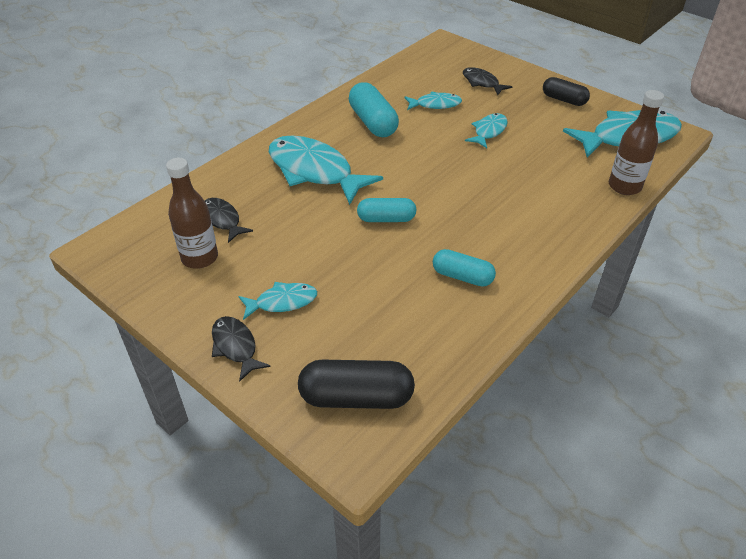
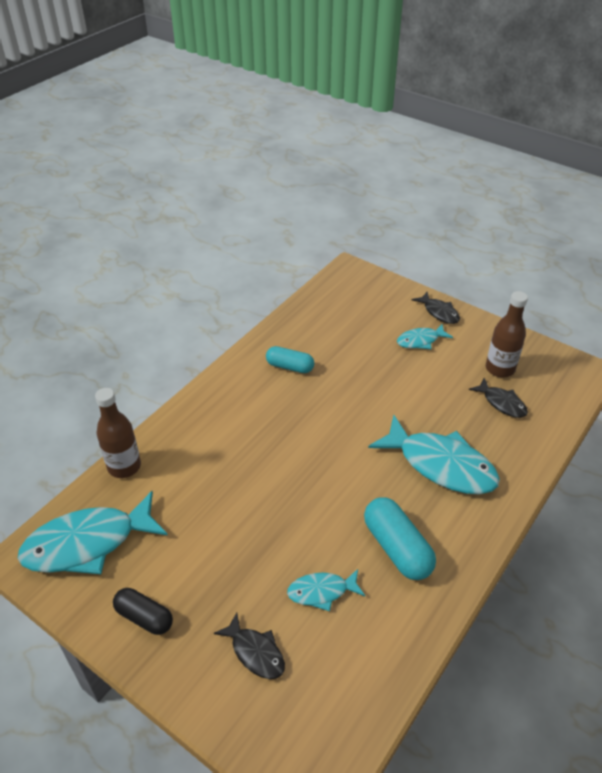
camera: 175 degrees right, 0 degrees up
black capsule [298,360,415,409] -> none
turquoise capsule [357,198,416,222] -> none
turquoise fish [465,113,508,148] -> none

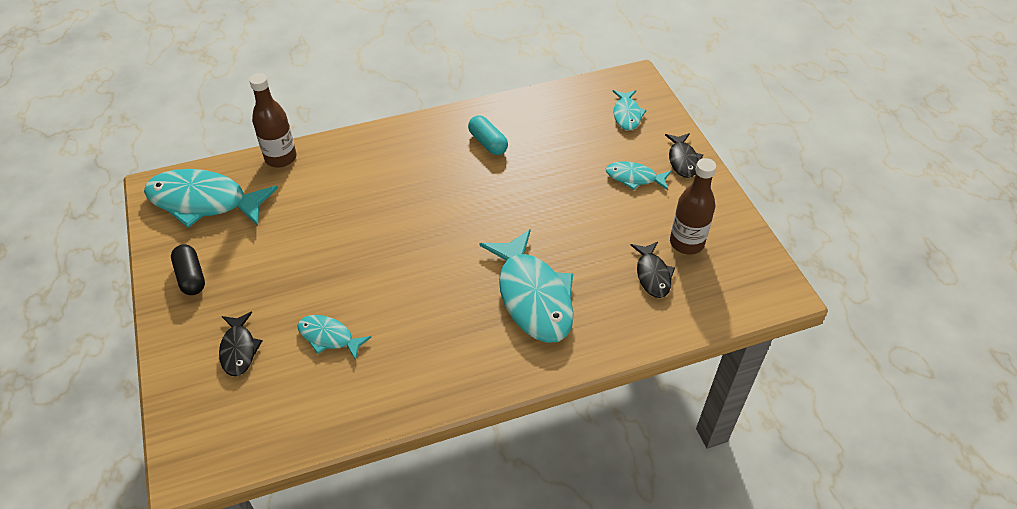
camera: 35 degrees right, 5 degrees up
turquoise capsule [364,497,436,580] -> none
none -> turquoise fish [613,90,647,130]

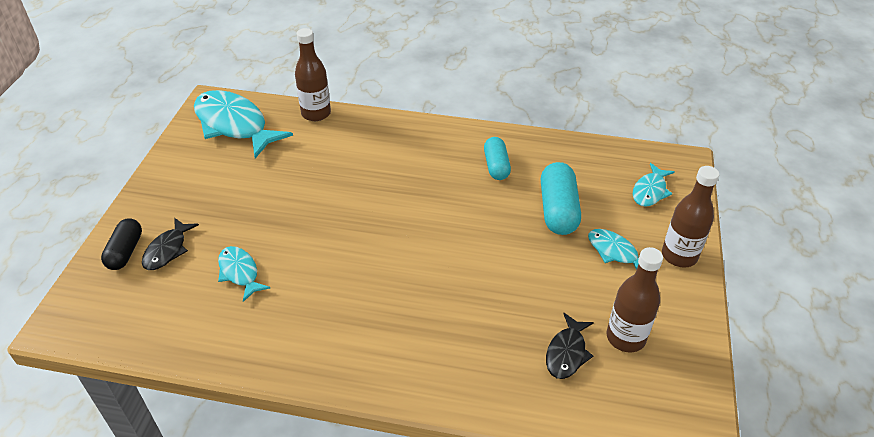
camera: 30 degrees right, 5 degrees down
black capsule [171,245,205,295] -> black capsule moved to [101,219,142,270]
turquoise fish [479,229,574,343] -> none
black fish [665,133,703,178] -> brown bottle [662,166,719,268]
none -> turquoise capsule [541,162,581,235]

